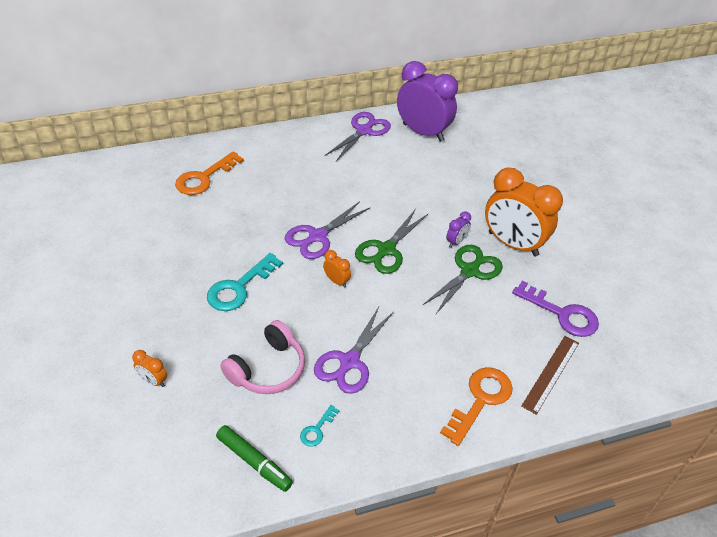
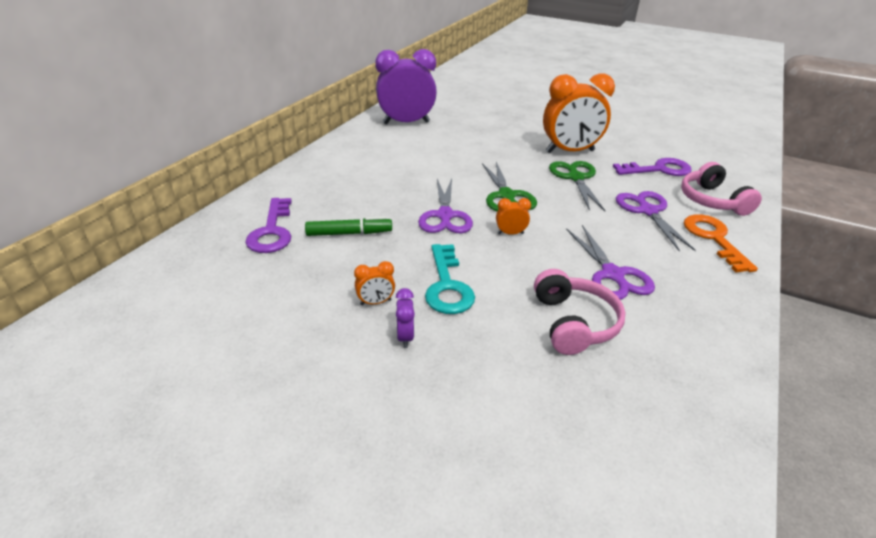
camera: 45 degrees left, 10 degrees down
orange clock [132,350,167,387] -> orange clock moved to [354,261,395,305]
orange key [175,151,244,195] -> purple key [245,198,292,253]
green marker [216,425,293,492] -> green marker moved to [305,216,392,236]
turquoise key [300,405,339,447] -> none
purple scissors [325,112,391,161] -> purple scissors moved to [616,191,696,252]
purple clock [446,211,471,248] -> purple clock moved to [396,288,415,348]
brown ruler [521,336,579,415] -> pink headphones [681,162,762,216]

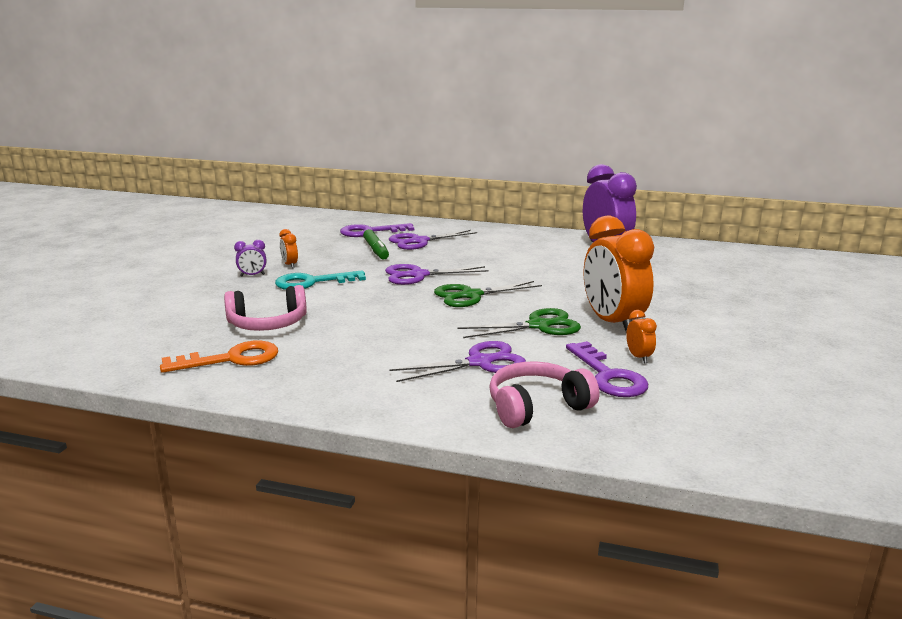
camera: 80 degrees right, 15 degrees down
orange clock [496,198,531,235] -> orange clock moved to [626,310,657,363]
purple scissors [566,225,655,300] -> purple scissors moved to [389,230,477,250]
orange key [684,215,758,272] -> orange key moved to [160,340,278,373]

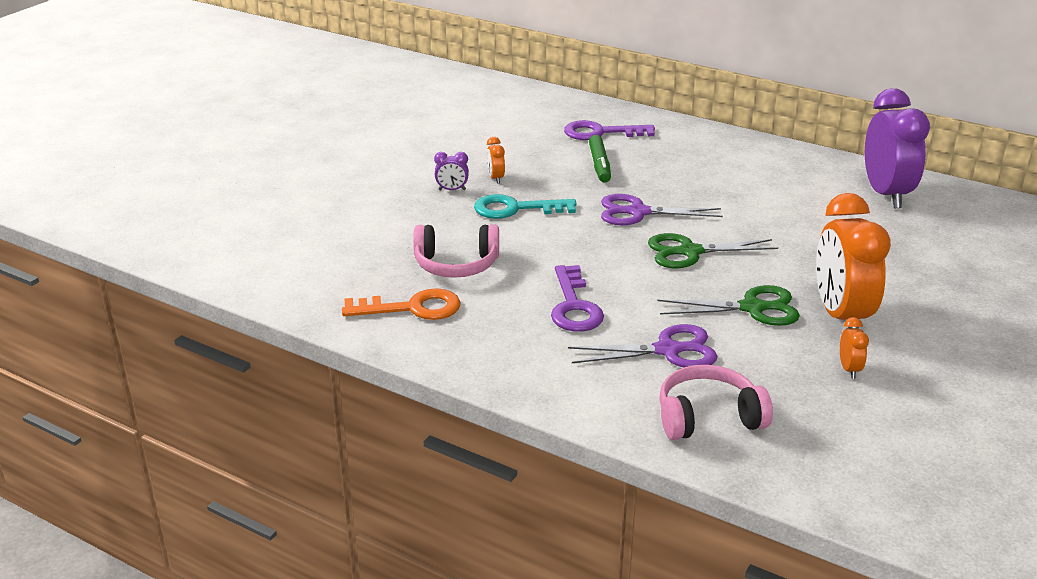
camera: 15 degrees right, 10 degrees up
purple scissors [389,230,477,250] -> none
purple key [566,341,648,397] -> purple key moved to [551,265,604,332]

